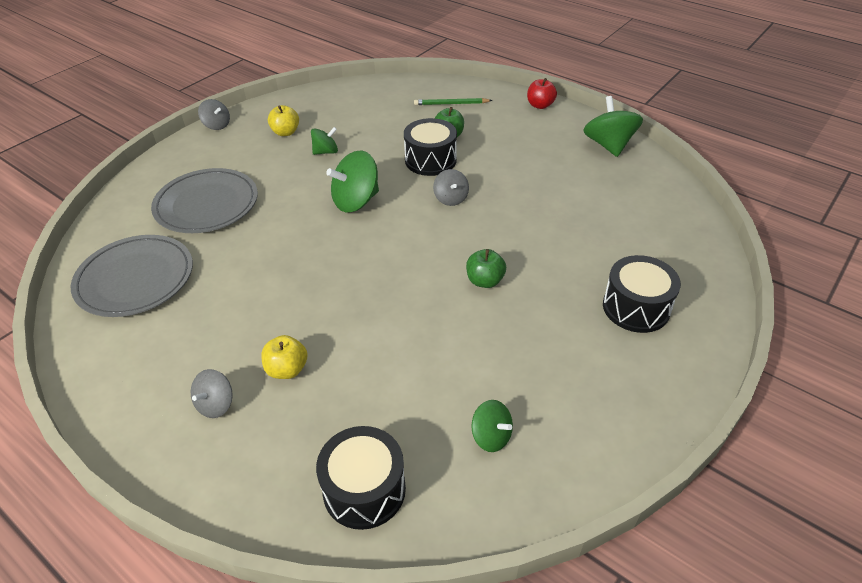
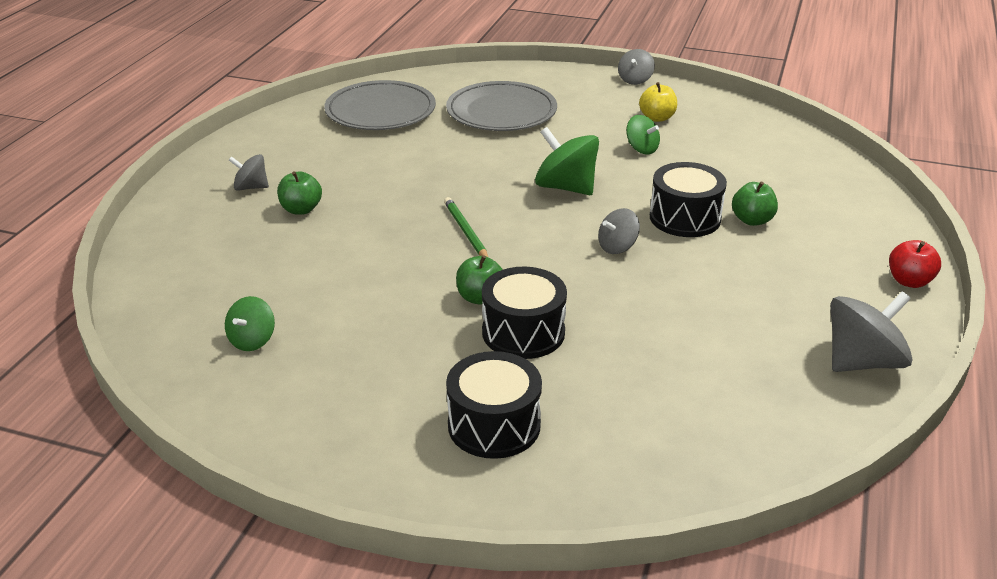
camera: 70 degrees right, 10 degrees down
yellow apple [261,335,307,379] -> green apple [277,171,322,215]
black drum [316,426,406,530] -> black drum moved to [482,267,567,359]
green pencil [414,98,493,105] -> green pencil moved to [444,197,488,257]
green spinning top [583,96,643,157] -> grey spinning top [830,291,913,372]

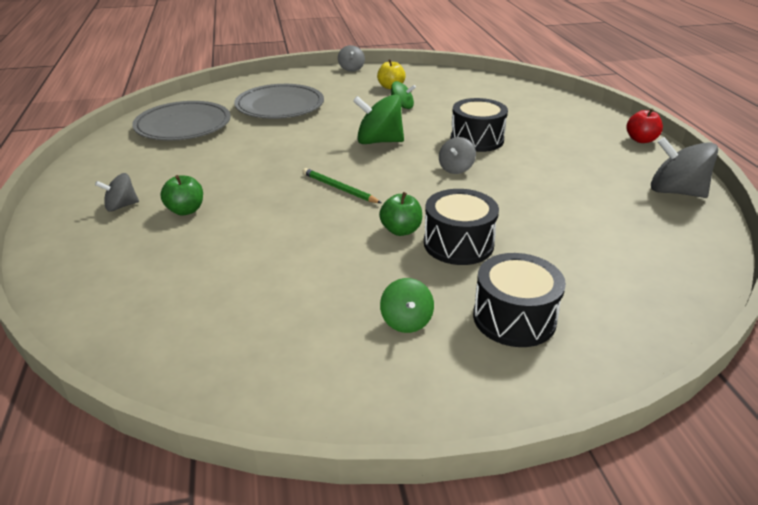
camera: 30 degrees left, 0 degrees up
green spinning top [225,296,275,351] -> green spinning top moved to [380,278,434,333]
green apple [732,181,778,226] -> none
grey spinning top [830,291,913,372] -> grey spinning top turned 90 degrees counterclockwise [651,137,718,198]

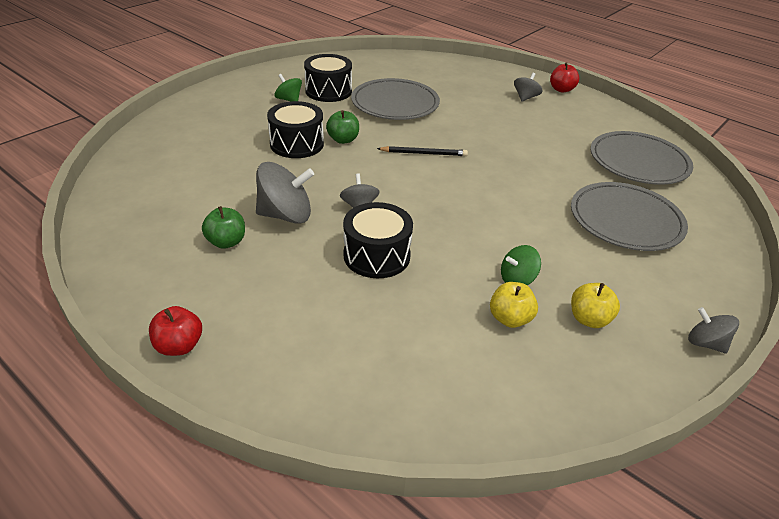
camera: 140 degrees right, 5 degrees up
green apple [161,175,203,215] -> green apple moved to [202,206,245,249]
green pencil [303,168,381,203] -> black pencil [377,146,468,156]
green spinning top [353,94,404,144] -> none
black drum [473,253,566,347] -> black drum moved to [304,54,352,102]
grey spinning top [651,137,718,198] -> grey spinning top moved to [256,162,314,224]
none -> grey plate [351,78,440,120]
none -> yellow apple [490,282,538,328]
none -> red apple [550,62,579,93]

